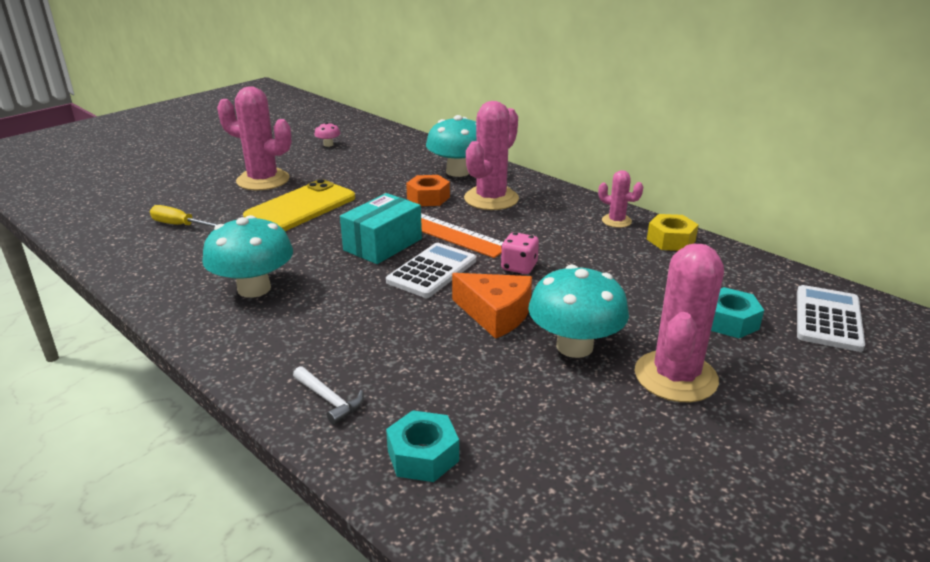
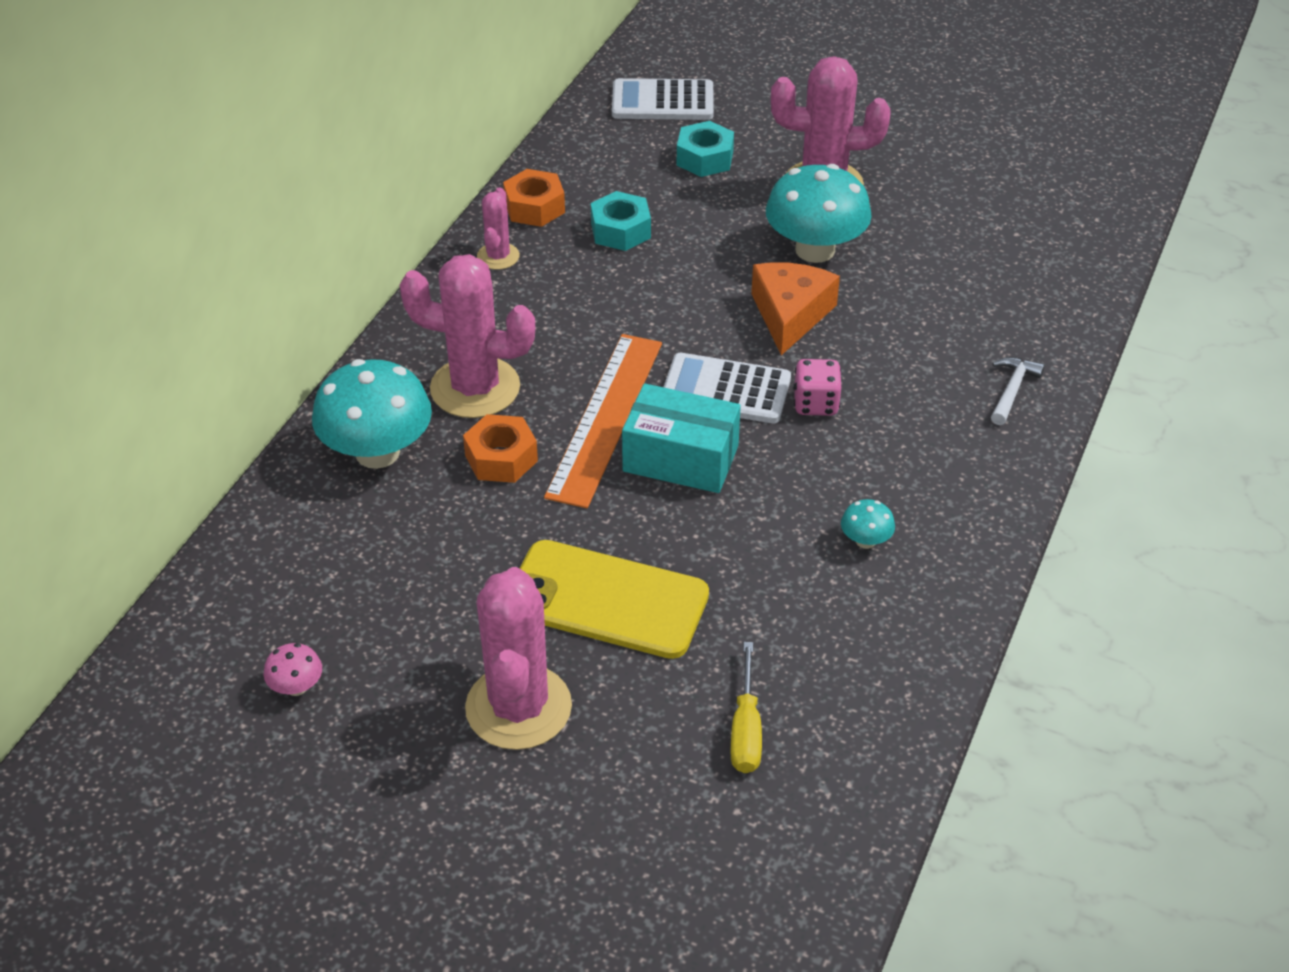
camera: 110 degrees left, 15 degrees up
turquoise mushroom [202,215,293,298] -> turquoise mushroom [841,499,895,549], size x0.44
turquoise nut [386,410,459,482] -> turquoise nut moved to [591,191,651,251]
pink dice [501,232,539,274] -> pink dice moved to [793,359,841,416]
yellow nut [647,214,699,251] -> orange nut [503,169,565,227]

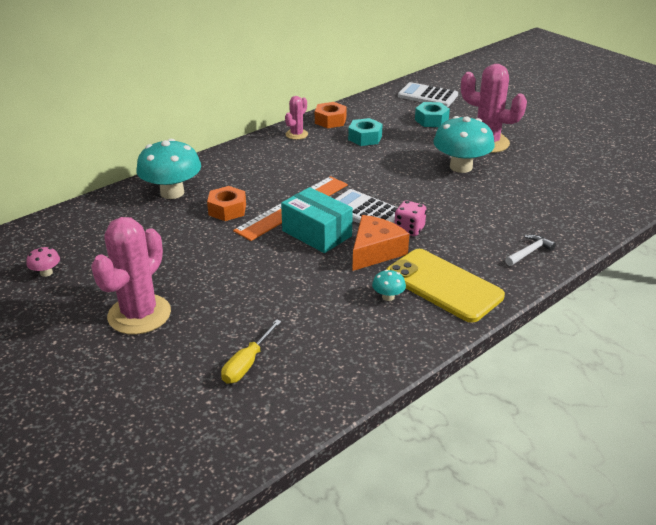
camera: 25 degrees right, 10 degrees down
pink cactus [400,254,535,418] -> none
yellow phone [520,540,709,659] -> yellow phone moved to [386,249,505,322]
orange cheese [751,262,840,355] -> orange cheese moved to [352,215,409,271]

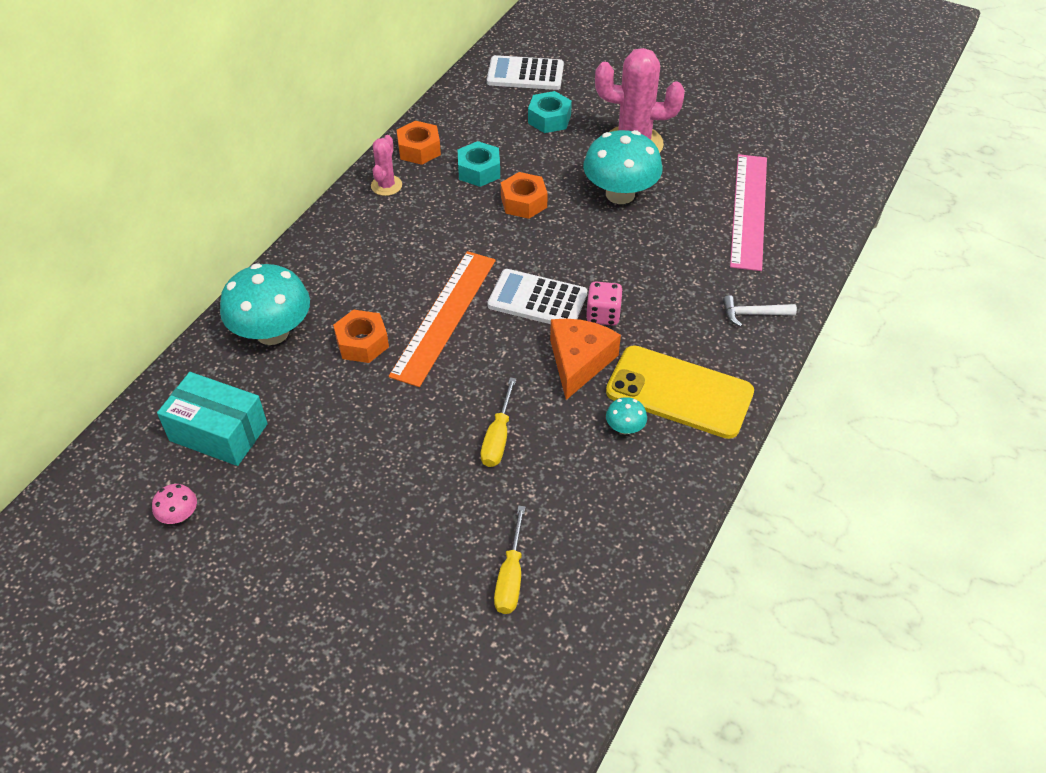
camera: 20 degrees left, 15 degrees up
pink cactus [91,217,171,335] -> none
turquoise box [281,187,353,253] -> turquoise box moved to [157,372,268,466]
white hammer [505,235,556,266] -> white hammer turned 120 degrees counterclockwise [723,295,797,327]
none -> yellow screwdriver [480,377,516,467]
none -> orange nut [501,172,548,219]
none -> pink ruler [730,154,767,271]

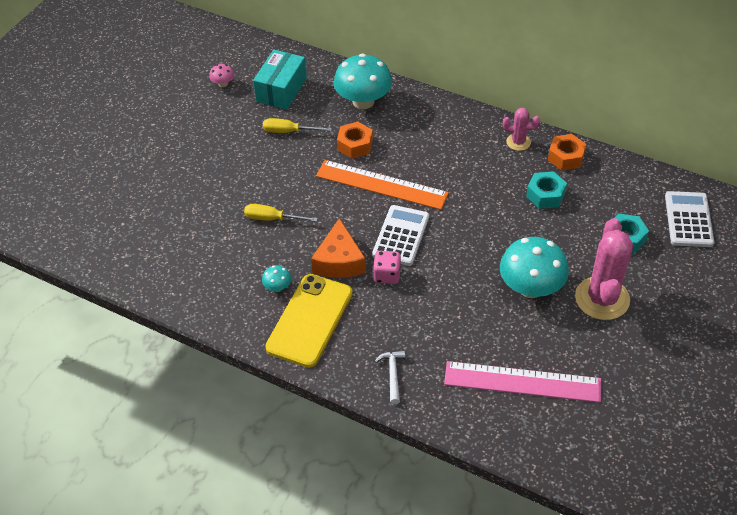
camera: 90 degrees right, 0 degrees up
yellow screwdriver [494,506,525,614] -> yellow screwdriver moved to [263,118,332,133]
orange nut [501,172,548,219] -> none
orange cheese [550,318,621,400] -> orange cheese turned 75 degrees clockwise [311,218,366,278]

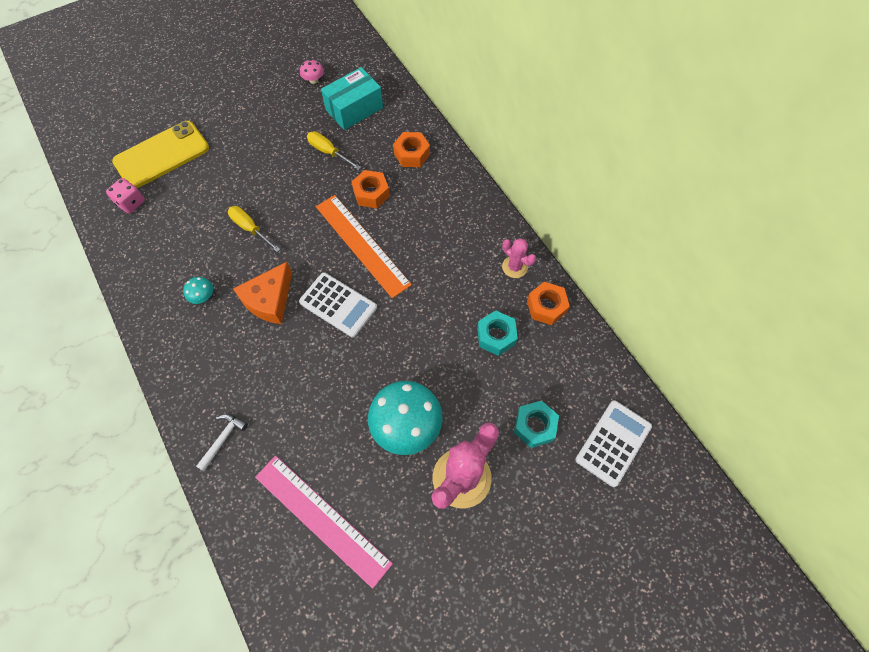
camera: 30 degrees right, 15 degrees up
yellow phone [265,274,353,368] -> yellow phone moved to [112,121,209,188]
turquoise mushroom [333,54,392,109] -> orange nut [393,132,430,167]
white calculator [372,205,429,266] -> white calculator turned 75 degrees clockwise [299,272,377,337]
pink dice [373,251,401,284] -> pink dice moved to [106,178,145,213]

